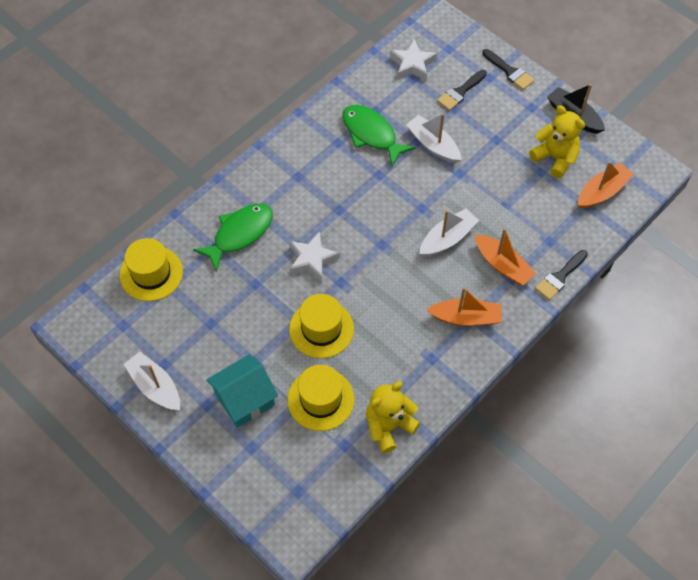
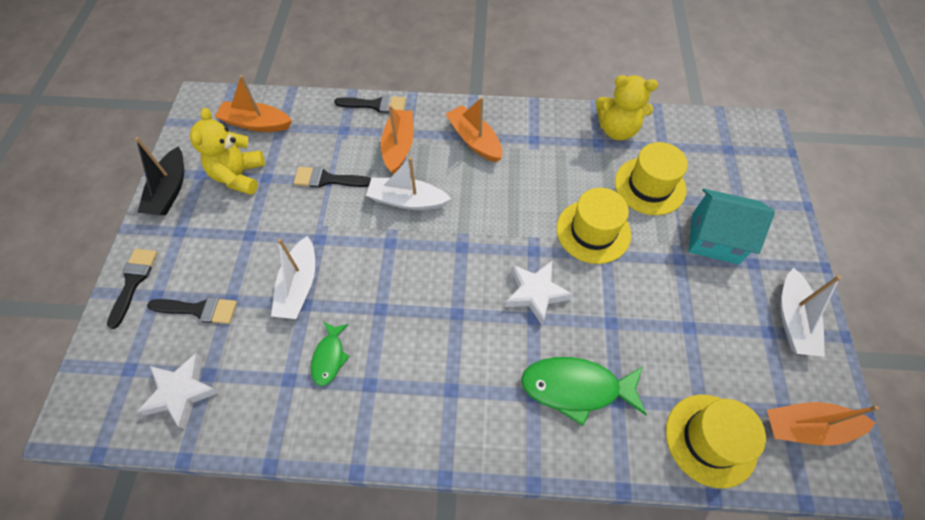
camera: 130 degrees left, 0 degrees up
green fish [342,105,416,167] -> green fish [311,321,350,386], size x0.56
none -> black brush [294,167,371,188]
none -> orange boat [767,402,879,445]

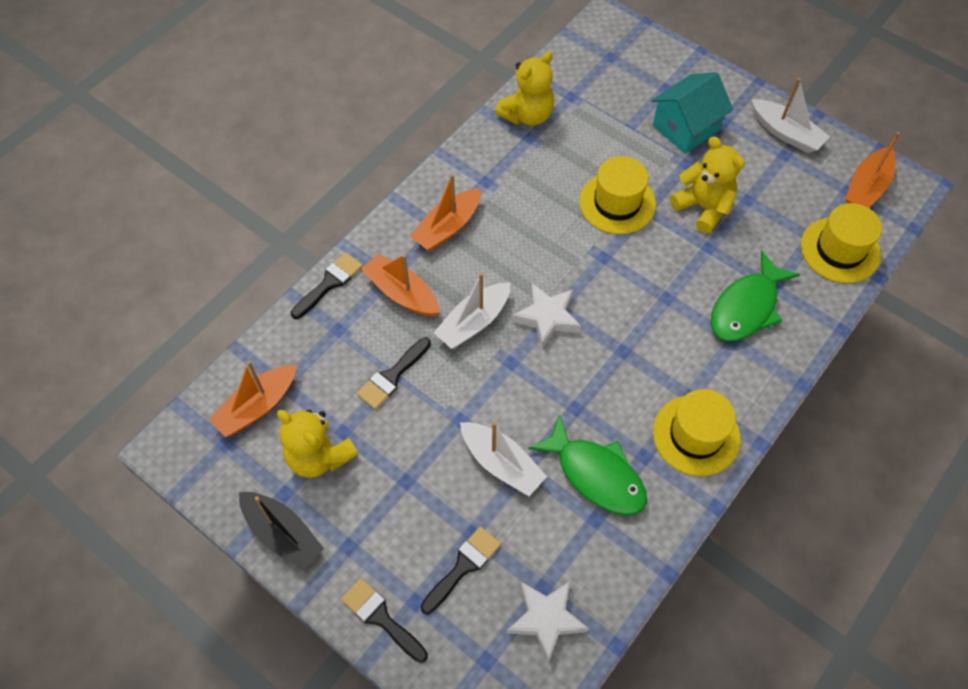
camera: 55 degrees left, 0 degrees up
green fish [311,321,350,386] -> green fish [528,414,647,515], size x1.79
orange boat [446,97,502,162] -> orange boat turned 45 degrees counterclockwise [410,174,481,251]
white star [505,261,573,325] -> white star moved to [512,283,581,349]
yellow hat [615,142,688,215] -> yellow hat moved to [653,389,741,476]
none -> yellow teddy bear [670,136,745,233]

